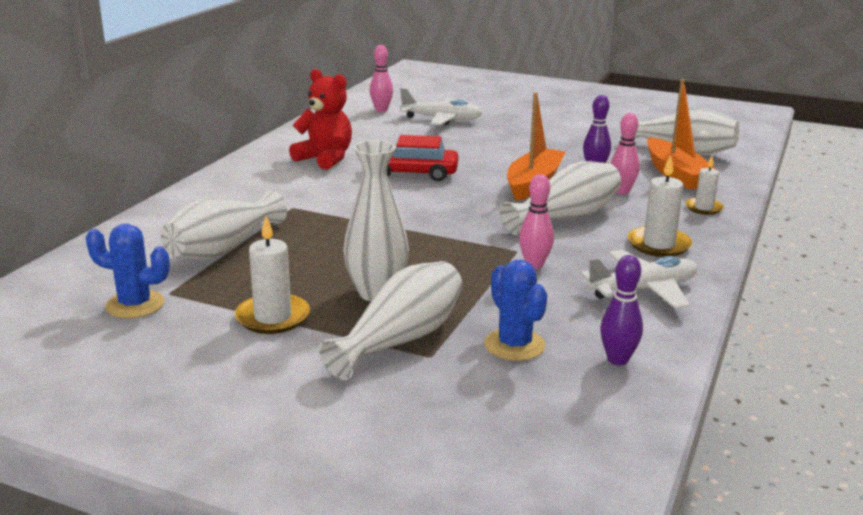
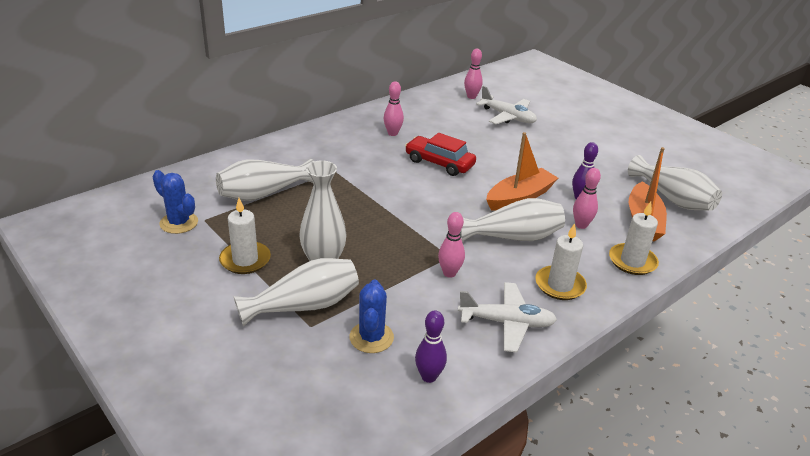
camera: 25 degrees right, 10 degrees up
red teddy bear [289,69,352,170] -> pink bowling pin [384,81,404,136]
white candle [685,156,724,215] -> white candle [609,202,659,275], size x1.55

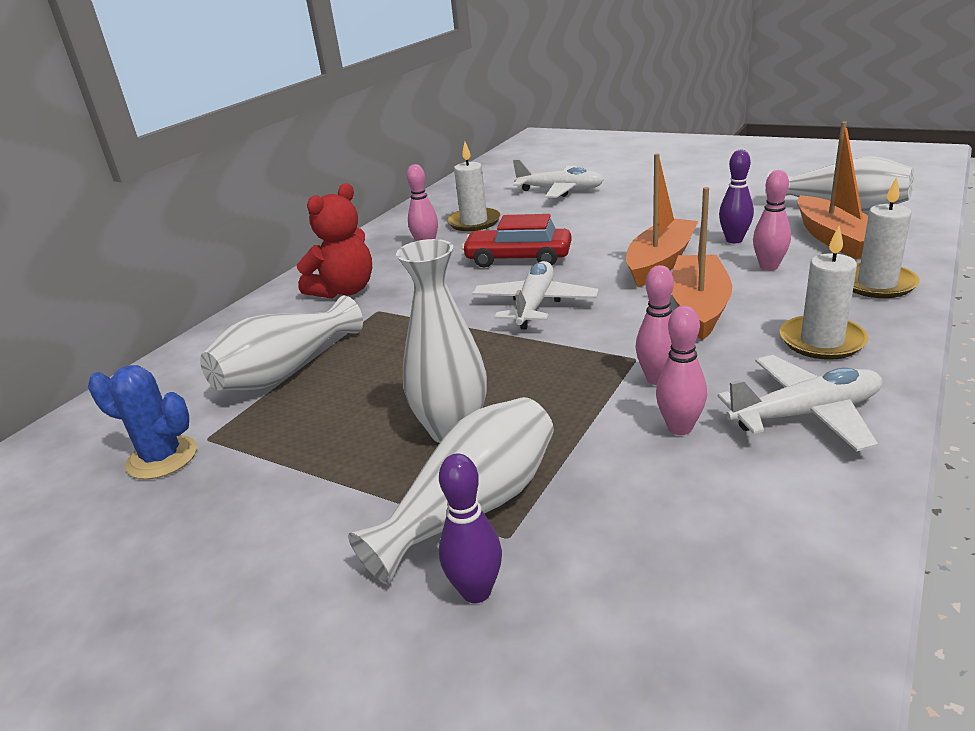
camera: 15 degrees left, 5 degrees down
white candle [219,198,271,274] -> white candle moved to [447,142,501,231]
blue cactus [349,279,394,353] -> none
purple bowling pin [415,310,447,383] -> purple bowling pin moved to [439,453,502,603]
white vase [460,198,565,242] -> orange boat [672,187,732,340]
pink bowling pin [464,49,483,99] -> pink bowling pin moved to [656,306,707,435]
none -> red teddy bear [297,183,372,299]
none -> white plane [472,261,599,330]

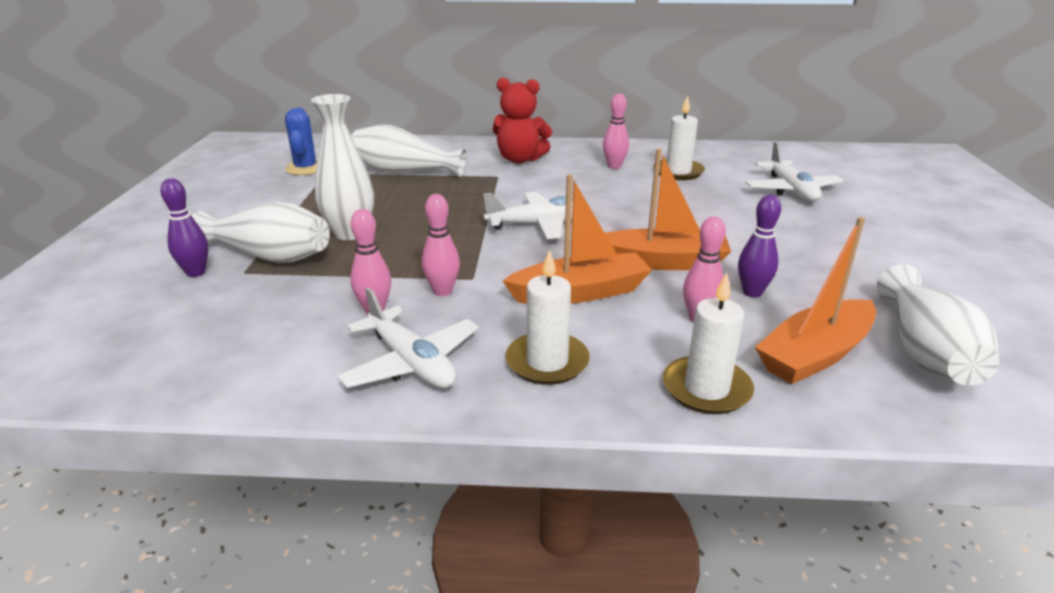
camera: 60 degrees right, 0 degrees up
red car [462,214,572,267] -> none

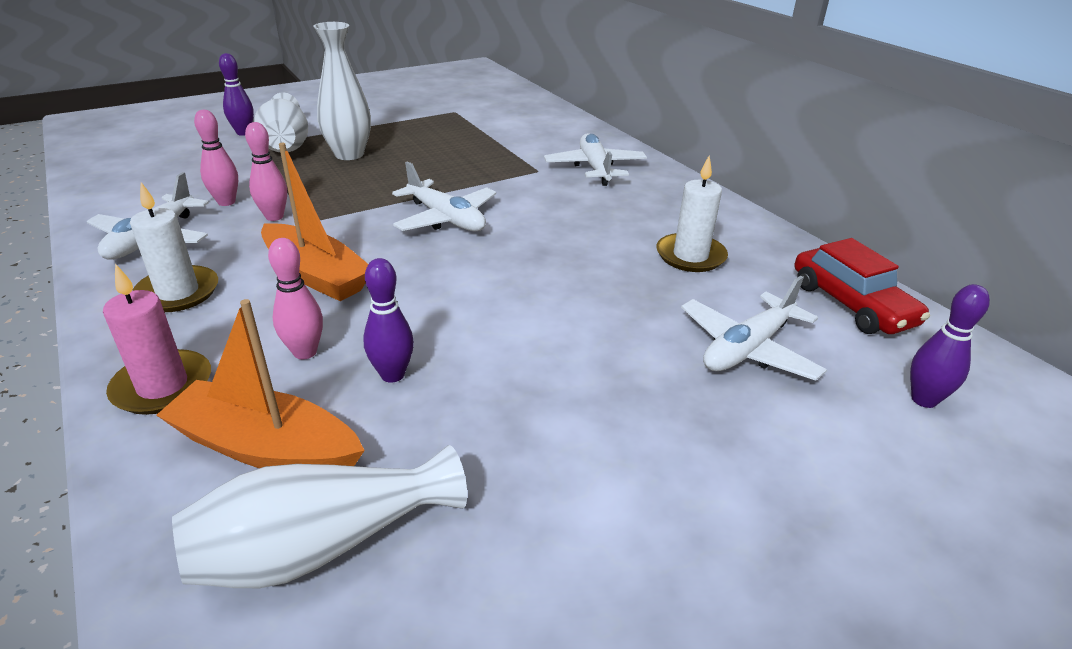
camera: 55 degrees right, 5 degrees up
blue cactus [285,108,318,175] -> none
white vase [352,125,467,177] -> none
red teddy bear [493,78,552,163] -> white plane [544,133,647,186]
pink bowling pin [603,93,629,169] -> none
orange boat [605,149,731,270] -> none
white candle [663,273,754,414] -> pink candle [103,264,211,415]
none -> red car [795,238,930,334]
none -> purple bowling pin [910,284,990,408]

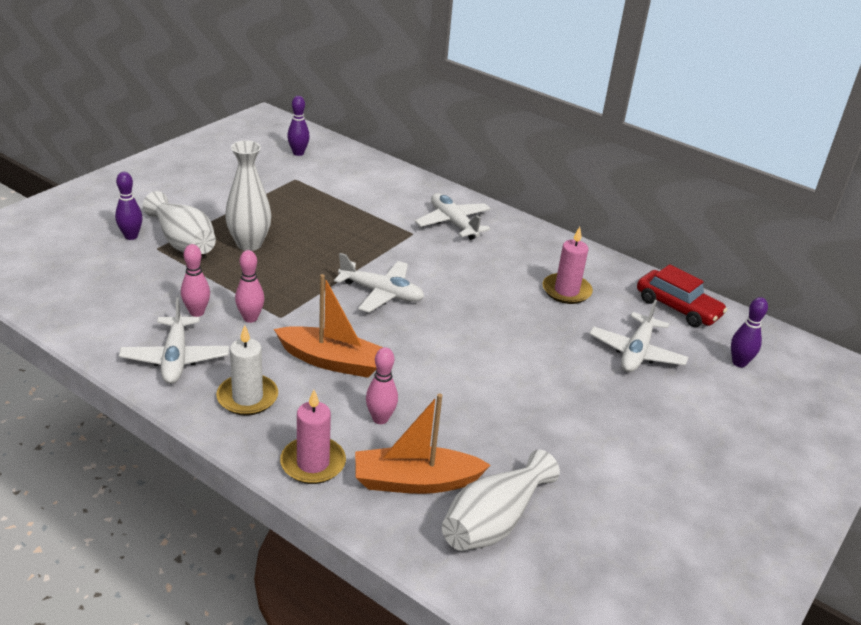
camera: 25 degrees left, 0 degrees up
purple bowling pin [364,258,414,383] -> purple bowling pin moved to [287,96,310,156]
white candle [656,156,728,272] -> pink candle [543,227,593,304]

